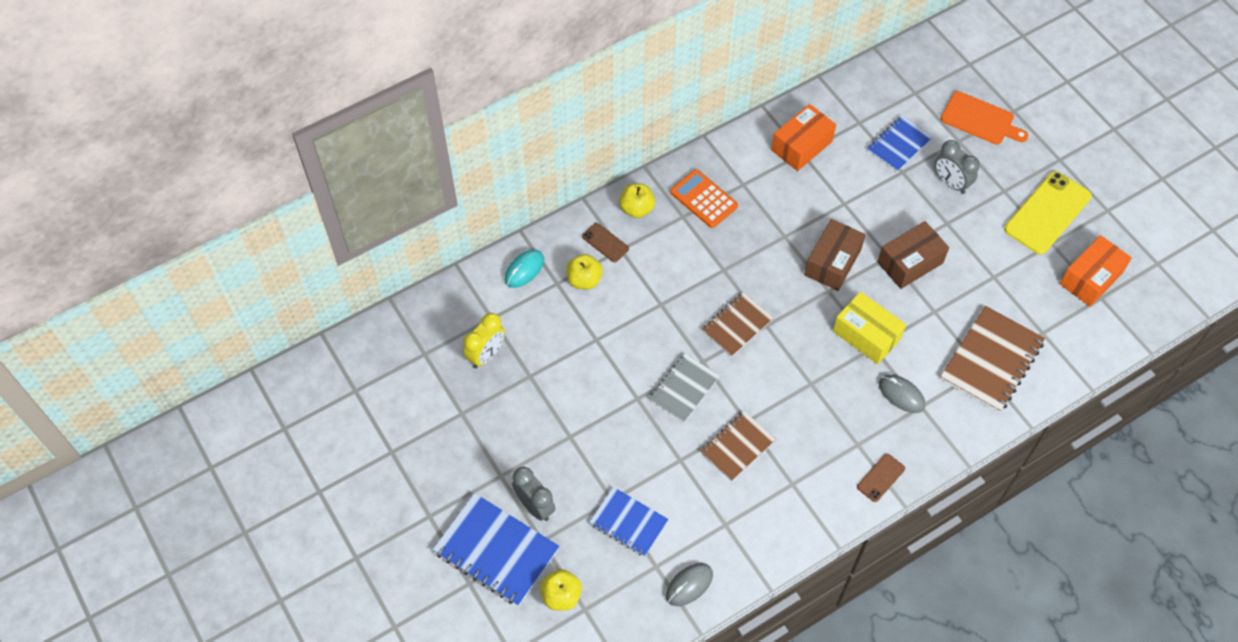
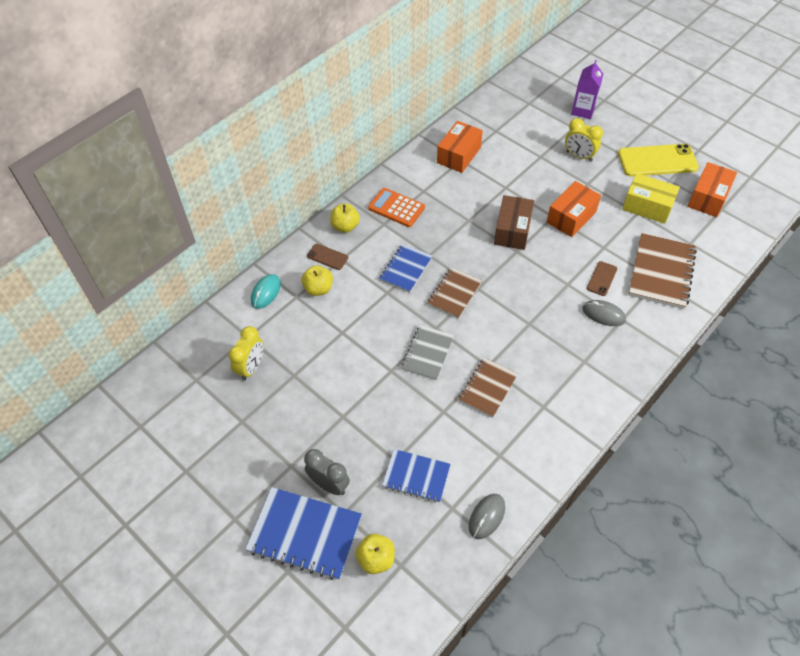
camera: 15 degrees left, 5 degrees down
yellow box [833,292,906,364] -> yellow box moved to [622,173,680,224]
brown phone [857,454,905,502] -> brown phone moved to [587,261,617,296]
blue notebook [867,115,933,172] -> blue notebook moved to [379,244,433,293]
brown box [877,221,949,289] -> orange box [547,181,601,237]
grey clock [935,140,980,194] -> yellow clock [565,118,603,162]
orange cutting board [941,91,1028,144] -> purple carton [571,60,603,119]
yellow phone [1004,171,1092,254] -> yellow phone turned 60 degrees clockwise [618,144,699,176]

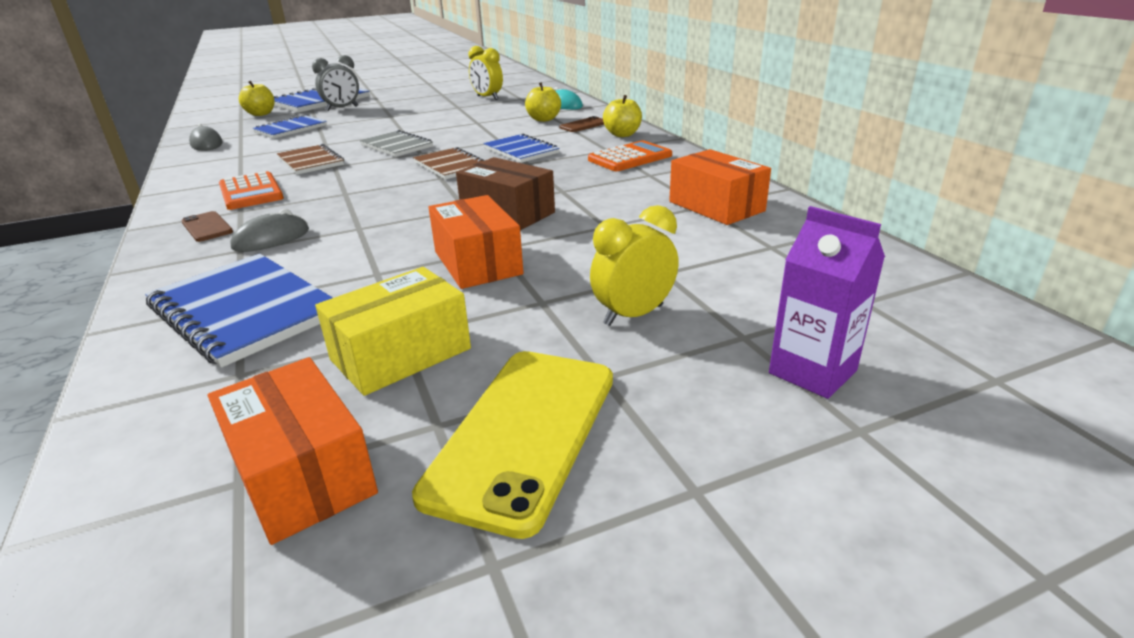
camera: 115 degrees right, 25 degrees down
brown phone [587,261,617,296] -> brown phone moved to [181,211,233,242]
brown notebook [629,233,697,309] -> blue notebook [145,254,333,368]
none -> orange calculator [219,171,284,210]

